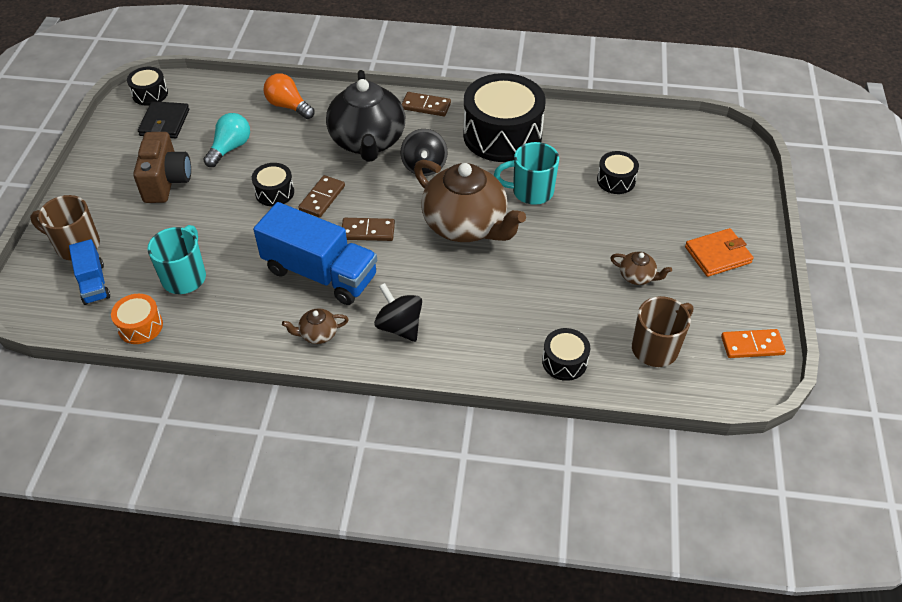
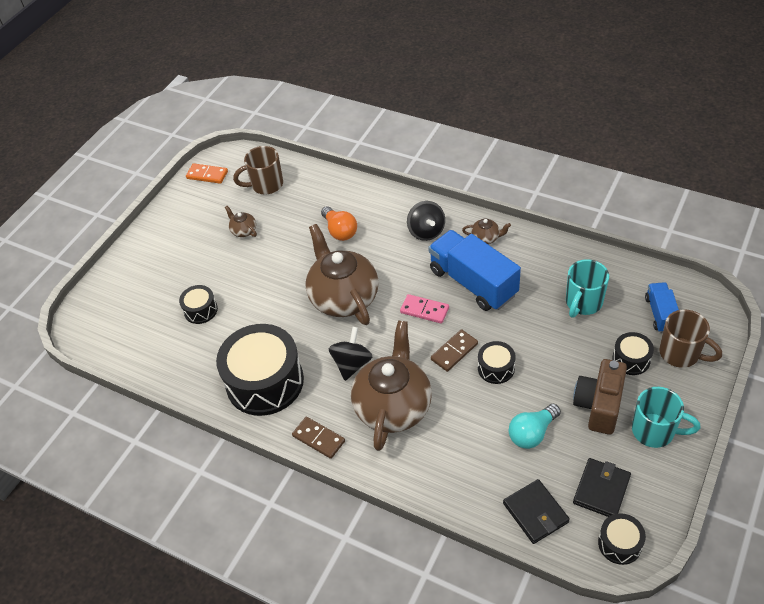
camera: 155 degrees left, 0 degrees up
orange drum [111,294,163,344] -> none
orange light bulb [263,73,315,119] -> orange light bulb moved to [321,206,357,241]
black teapot [326,70,405,162] -> brown teapot [351,321,432,451]
brown domino [342,218,395,241] -> pink domino [400,294,449,324]
turquoise mug [494,142,559,205] -> turquoise mug moved to [632,387,700,448]
black drum [542,328,590,381] -> black drum moved to [612,332,654,375]
orange wallet [685,228,754,277] -> none
none -> black wallet [503,479,570,544]

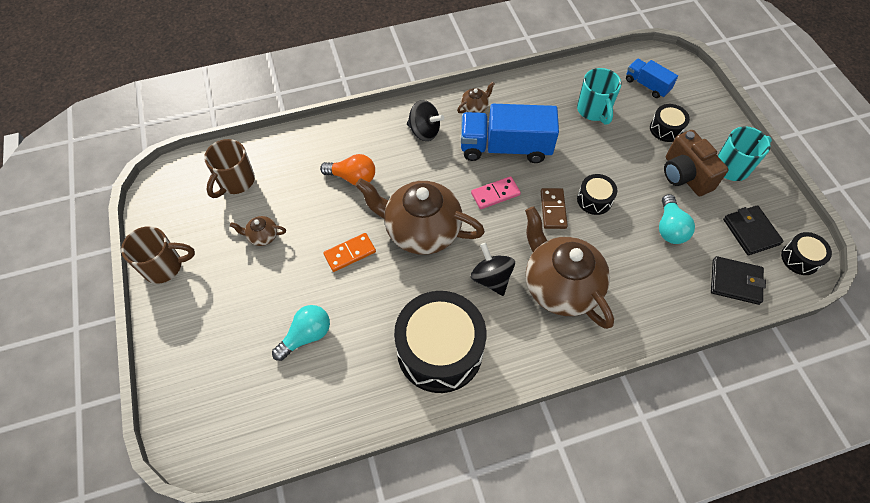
camera: 50 degrees left, 10 degrees up
black drum [179,285,218,324] -> turquoise light bulb [272,305,330,361]
orange domino [186,163,228,184] -> orange domino moved to [323,233,376,272]
brown domino [292,417,345,459] -> none
brown mug [659,310,722,368] -> brown mug moved to [121,226,195,284]

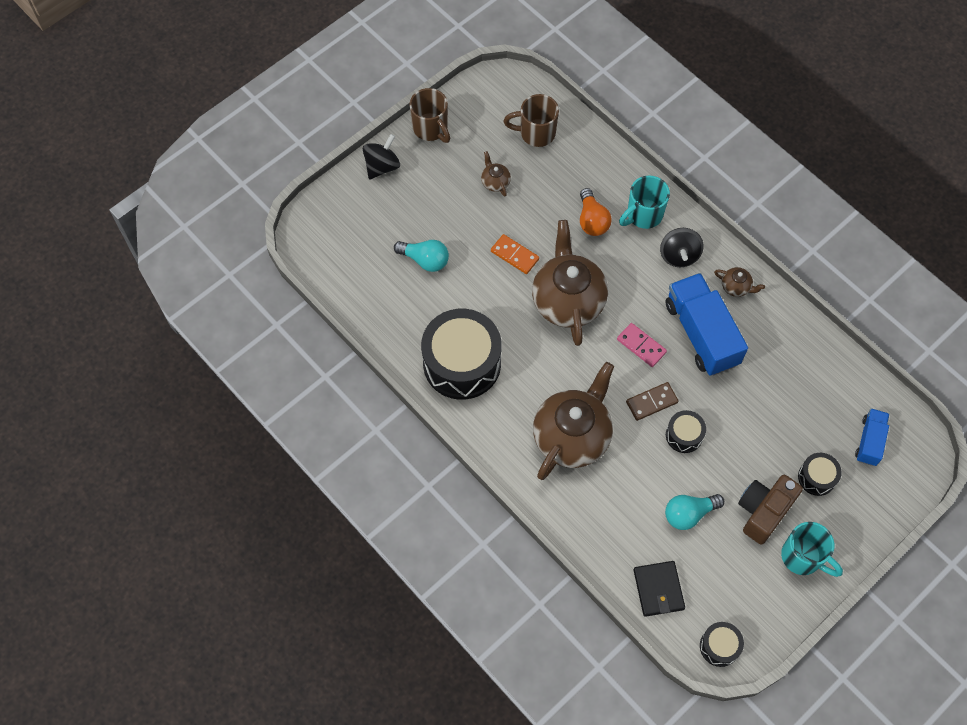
camera: 65 degrees right, 5 degrees up
black spinning top [471,243,515,296] -> black spinning top moved to [363,134,400,180]
turquoise mug [577,68,622,125] -> turquoise mug moved to [619,176,670,229]
black wallet [723,205,784,255] -> none

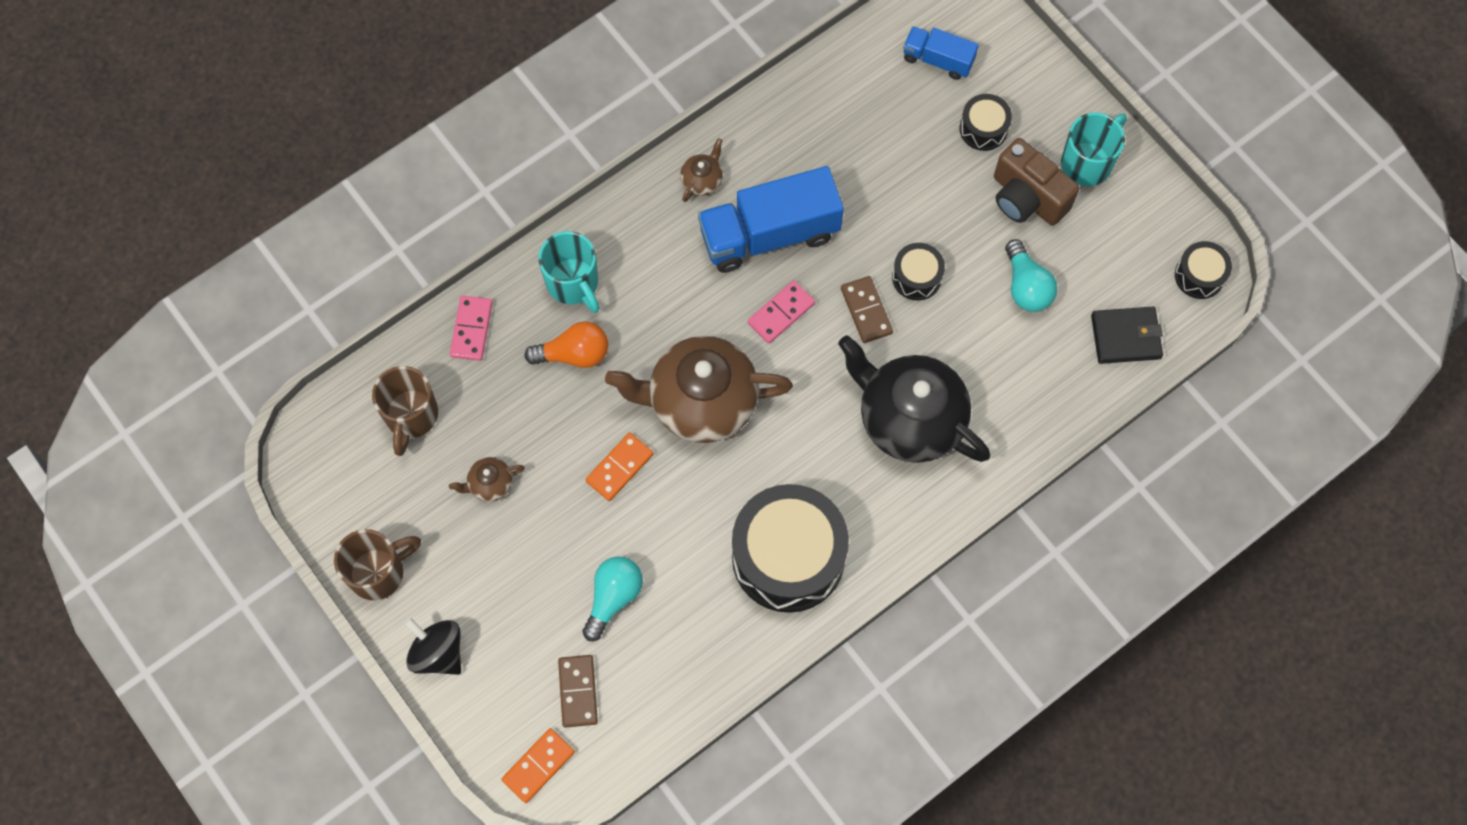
camera: 85 degrees left, 5 degrees up
brown teapot [533,362,614,480] -> black teapot [838,335,990,463]
black spinning top [660,228,704,267] -> none
none -> pink domino [450,296,493,361]
none -> orange domino [502,728,575,803]
none -> brown domino [558,655,598,728]

